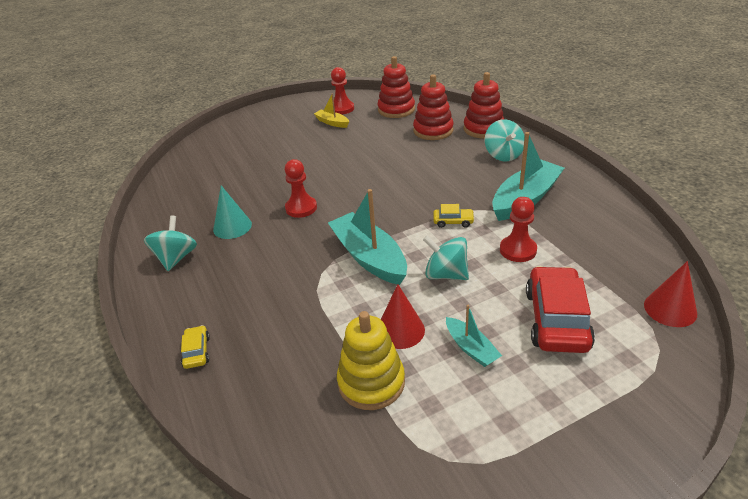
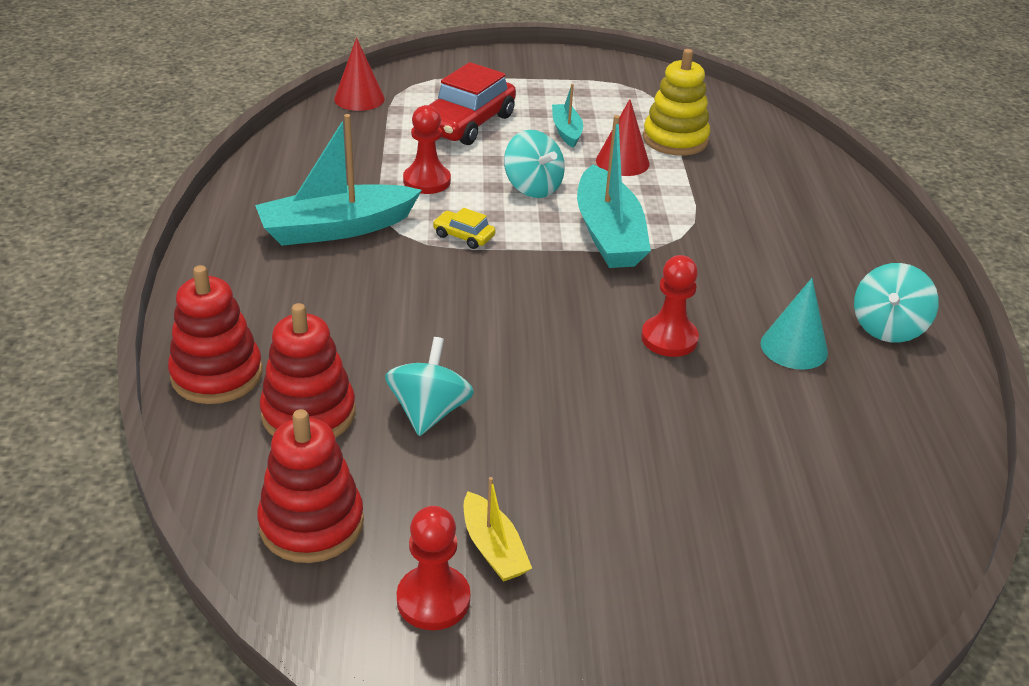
camera: 160 degrees left, 0 degrees up
yellow car [181,325,210,369] -> none
turquoise spinning top [485,119,525,162] -> turquoise spinning top moved to [385,337,474,436]

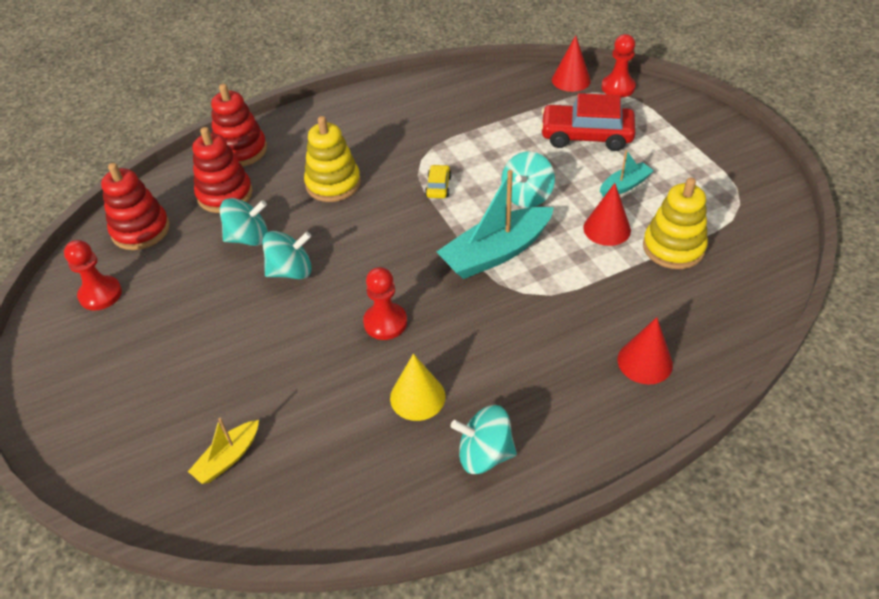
camera: 70 degrees right, 10 degrees up
turquoise boat [255,114,422,246] -> none
red pawn [403,105,451,194] -> red pawn moved to [601,34,636,98]
yellow boat [464,477,532,582] -> yellow boat moved to [188,417,259,484]
turquoise cone [761,278,828,370] -> yellow cone [390,354,446,421]
none -> turquoise spinning top [262,231,312,279]
none -> yellow stacking toy [304,116,361,202]
none -> red cone [618,317,673,384]

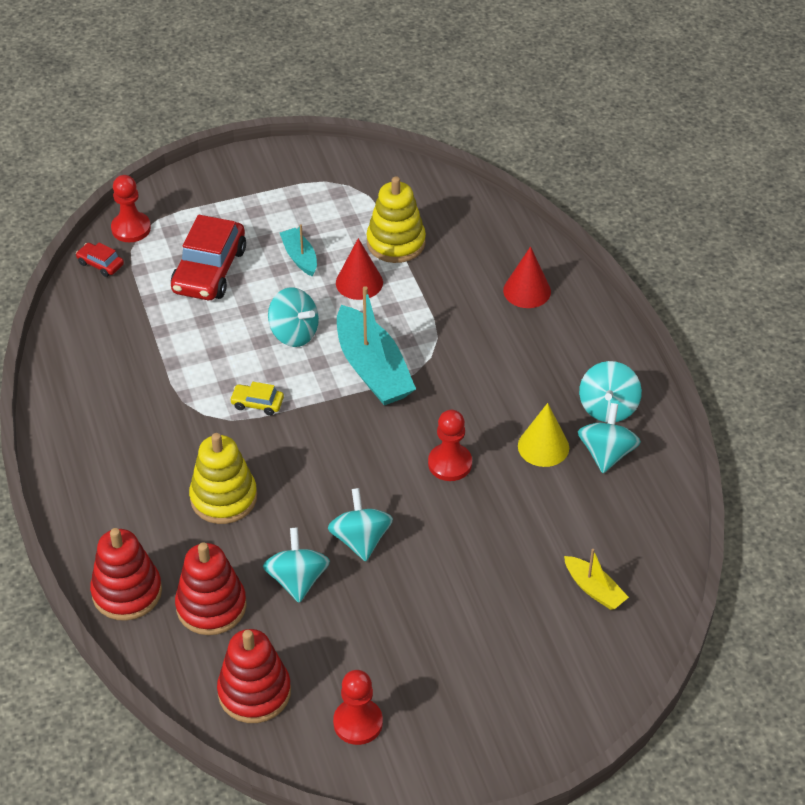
camera: 85 degrees left, 0 degrees up
red cone [552,35,591,92] -> red car [76,243,124,277]
none -> turquoise spinning top [578,403,641,473]

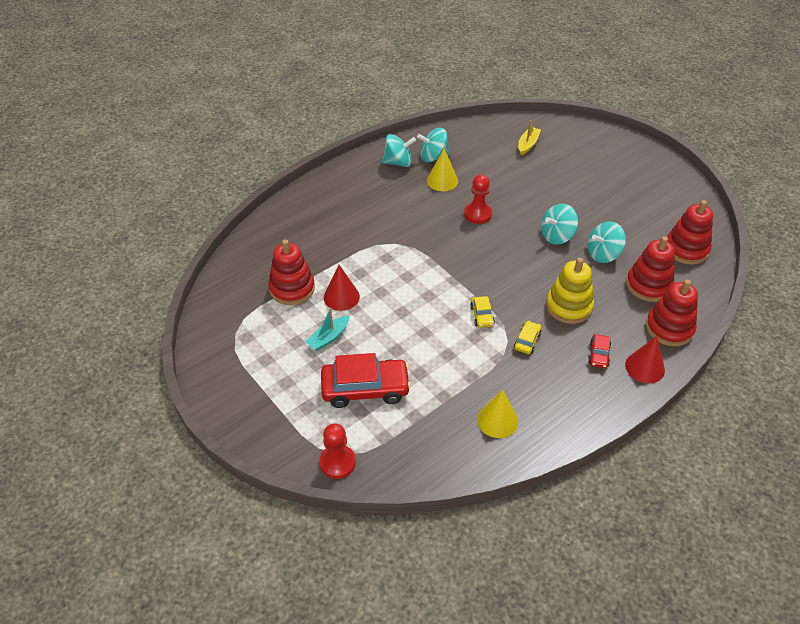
camera: 110 degrees left, 0 degrees up
red car [76,243,124,277] -> red car moved to [588,334,611,368]
turquoise spinning top [268,287,319,347] -> none
red pawn [333,670,383,745] -> none
turquoise boat [337,286,416,405] -> none
yellow stacking toy [367,176,426,263] -> red stacking toy [268,239,315,305]
red cone [503,246,551,308] -> red cone moved to [625,336,665,383]
none -> yellow cone [477,390,518,438]
none -> yellow car [514,321,542,354]

